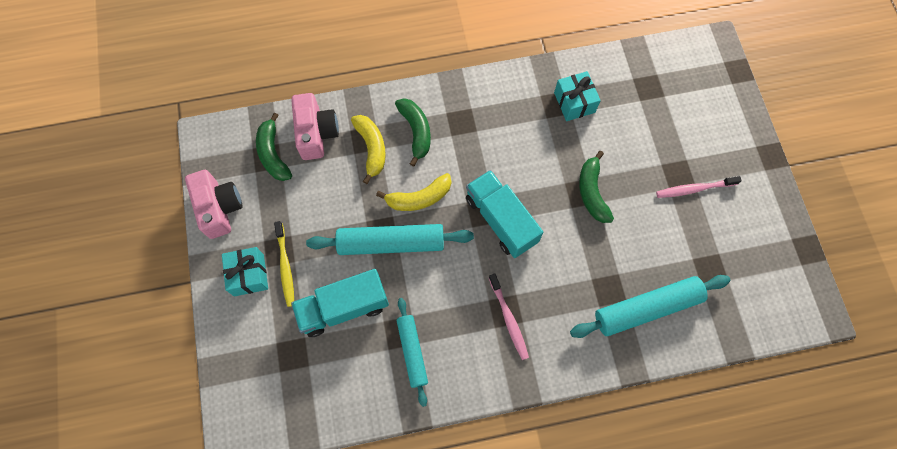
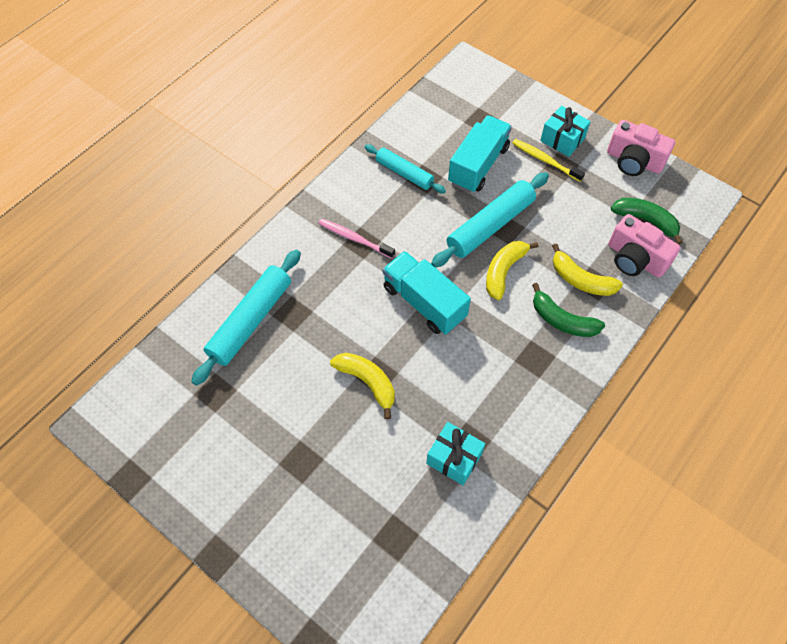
camera: 140 degrees right, 10 degrees down
turquoise truck [466,170,543,258] -> turquoise truck turned 150 degrees counterclockwise [383,251,471,335]
green banana [579,151,614,223] -> yellow banana [330,353,395,419]
pink toothbrush [656,176,742,198] -> none

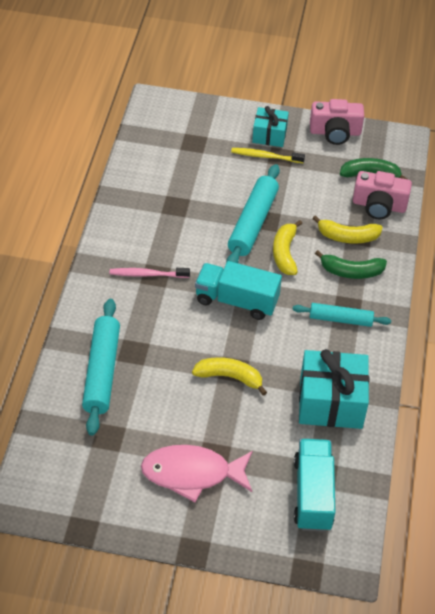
camera: 30 degrees left, 10 degrees down
turquoise rolling pin [365,144,446,193] -> turquoise rolling pin moved to [292,303,391,327]
turquoise gift [426,422,485,485] -> turquoise gift [299,349,369,429], size x1.70
turquoise truck [448,115,512,193] -> turquoise truck moved to [294,439,335,532]
none -> pink fish [141,445,253,502]

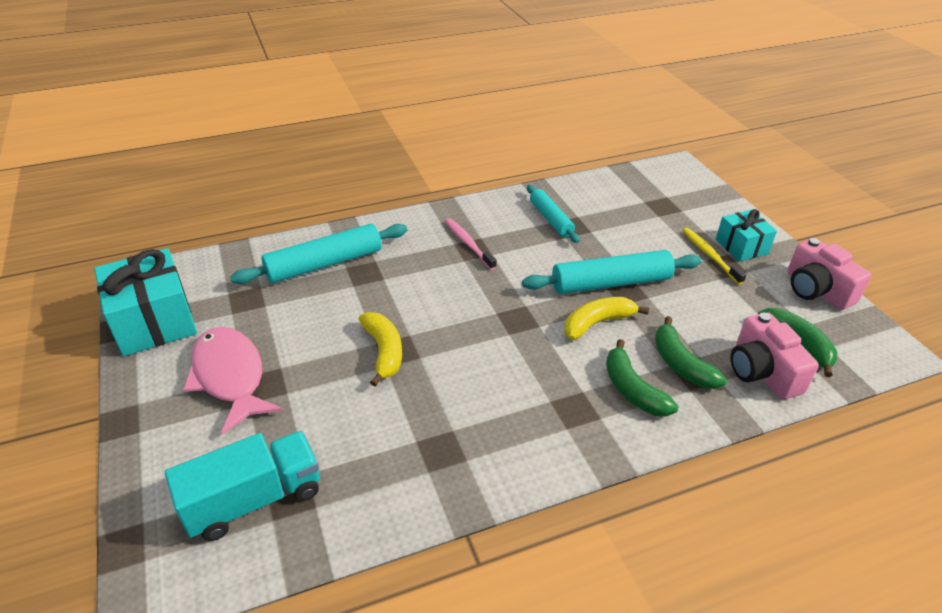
camera: 60 degrees right, 10 degrees down
turquoise truck [195,261,282,320] -> none
turquoise rolling pin [292,303,391,327] -> turquoise rolling pin moved to [527,185,579,243]
turquoise gift [299,349,369,429] -> turquoise gift moved to [94,248,197,356]
yellow banana [312,215,383,244] -> green banana [655,316,727,389]

